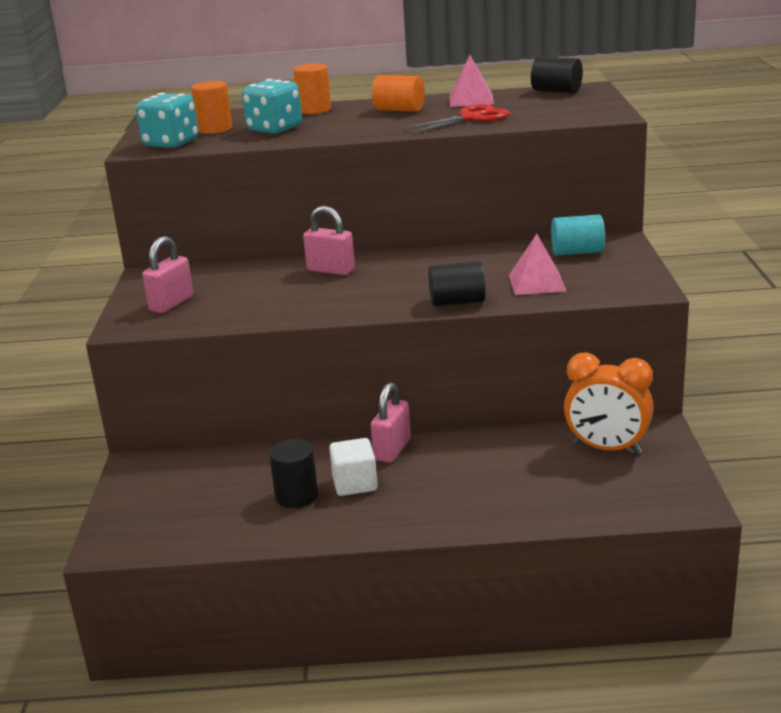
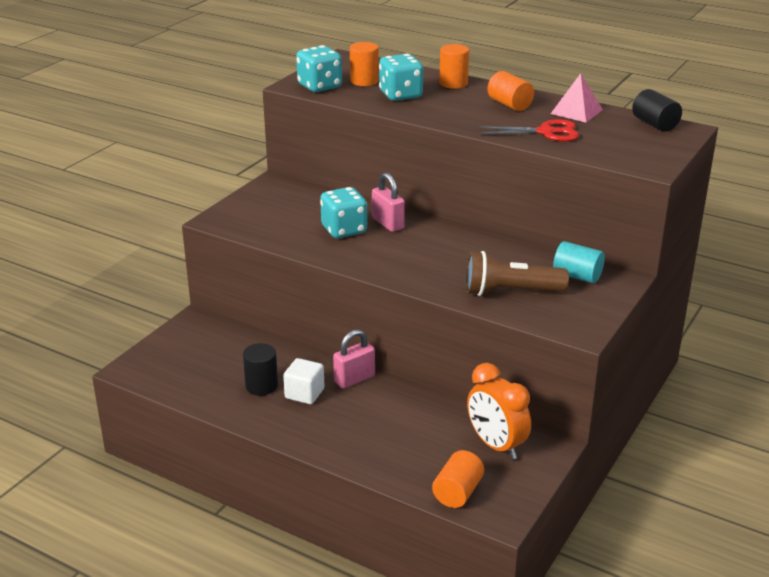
camera: 30 degrees right, 5 degrees up
pink padlock [142,236,193,313] -> none
black cylinder [428,261,486,307] -> none
pink pyramid [509,234,567,295] -> brown flashlight [466,251,569,296]
none -> turquoise dice [320,187,367,238]
none -> orange cylinder [432,450,484,508]

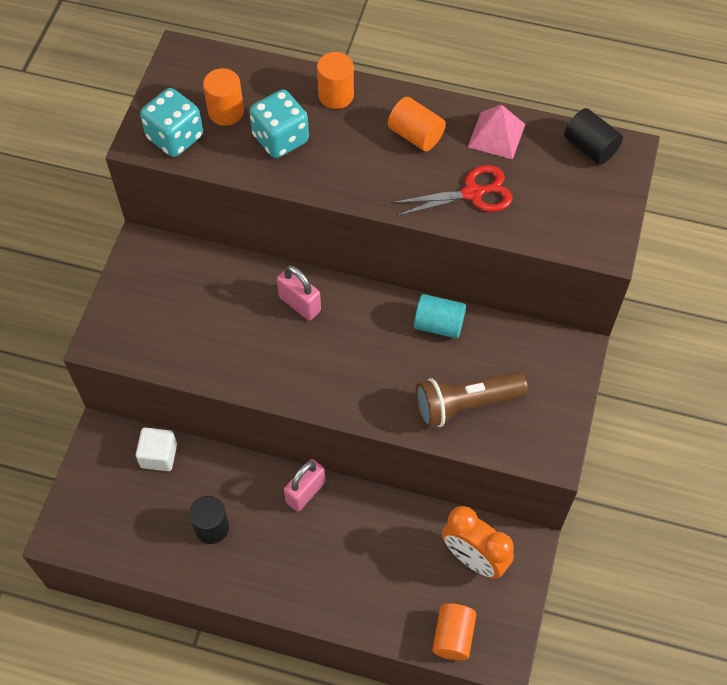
camera: 15 degrees left, 30 degrees up
white cube [283,358,324,404] -> white cube moved to [136,428,177,471]
turquoise dice [320,187,367,238] -> none
turquoise cylinder [553,241,605,283] -> turquoise cylinder moved to [414,294,466,339]

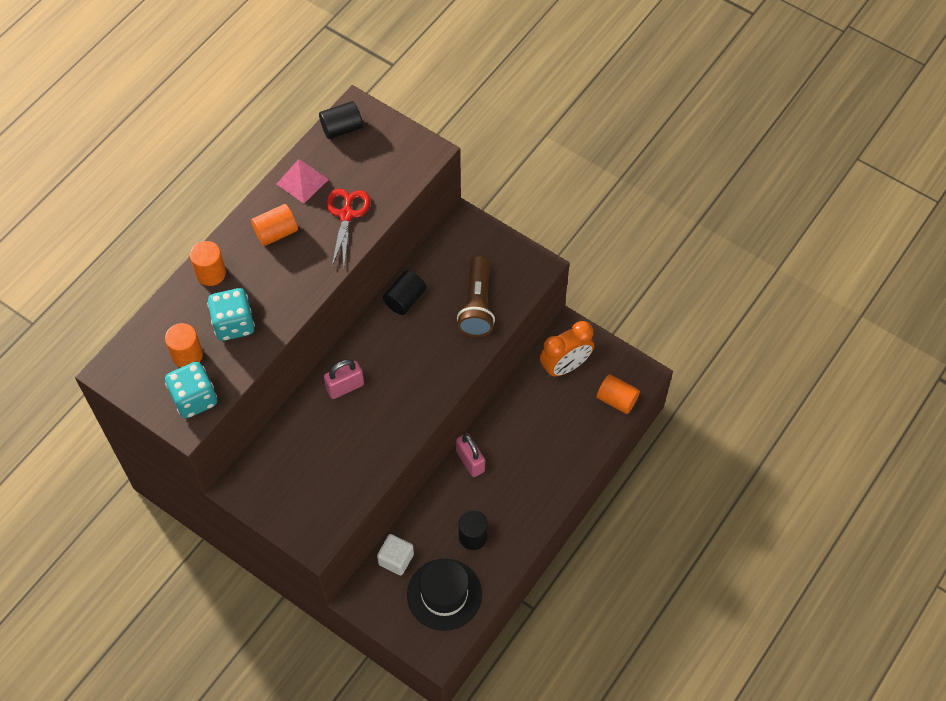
camera: 70 degrees left, 0 degrees up
turquoise cylinder [414,294,466,339] -> black cylinder [383,270,426,315]
none -> black hat [407,559,482,631]

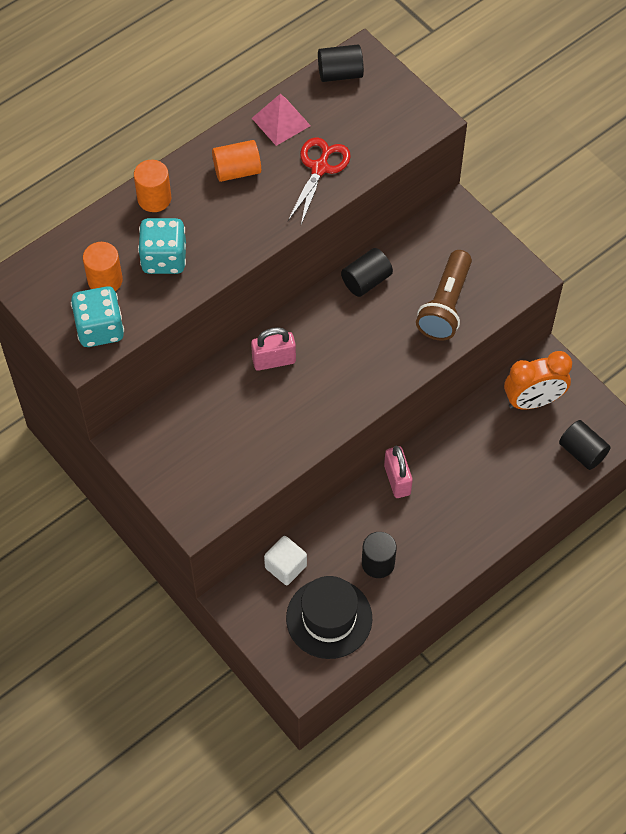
camera: 15 degrees right, 0 degrees up
orange cylinder [597,374,640,414] -> black cylinder [559,420,611,470]

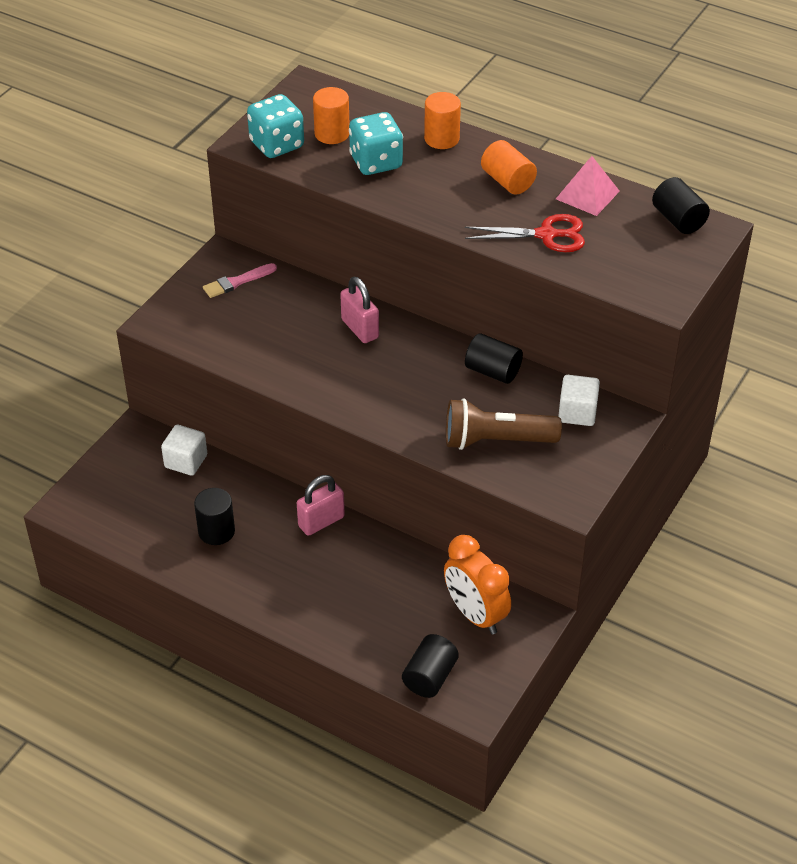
camera: 70 degrees right, 15 degrees down
black hat [286,576,372,659] -> none
none -> pink brush [203,263,277,298]
none -> white cube [558,375,600,426]

